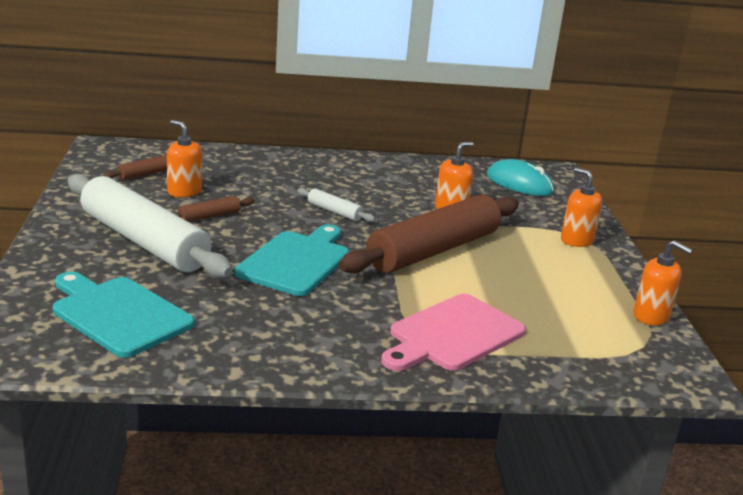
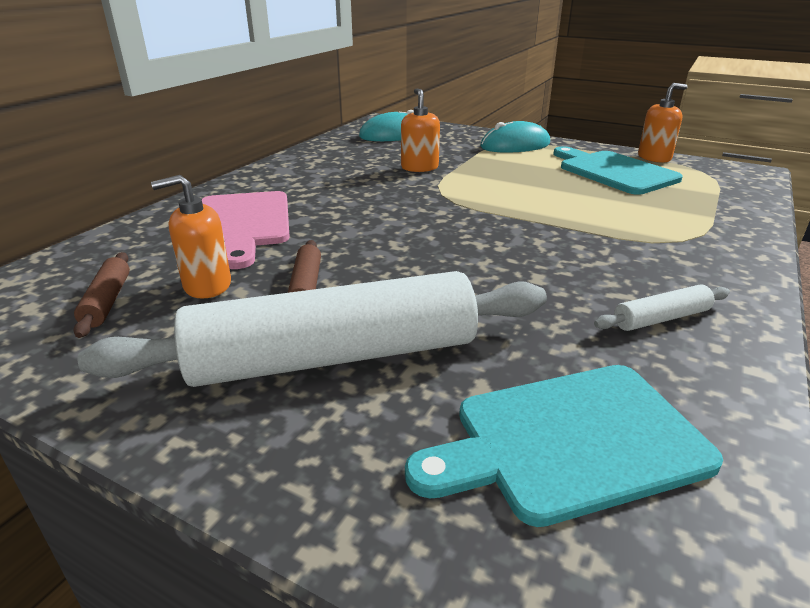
camera: 55 degrees left, 5 degrees up
turquoise cutting board [235,224,349,296] -> turquoise cutting board moved to [553,146,683,195]
white rolling pin [297,188,375,222] -> white rolling pin moved to [594,284,730,331]
brown rolling pin [339,195,519,274] -> none
pink cutting board [381,294,526,371] -> pink cutting board moved to [202,191,290,269]
orange soap dispenser [561,167,602,247] -> turquoise mouse [480,121,550,153]

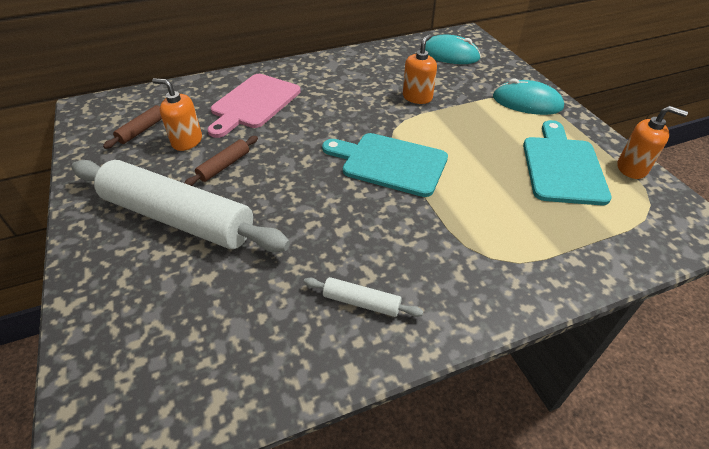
camera: 40 degrees right, 15 degrees up
turquoise cutting board [405,365,723,527] -> turquoise cutting board moved to [322,133,448,197]

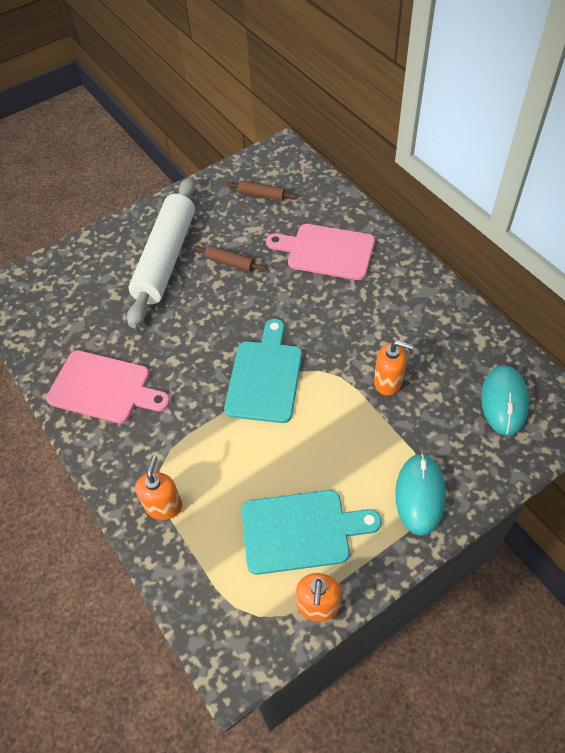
camera: 80 degrees right, 10 degrees up
orange soap dispenser [152,78,202,151] -> orange soap dispenser moved to [135,456,182,520]
white rolling pin [304,277,423,317] -> pink cutting board [46,350,170,423]

